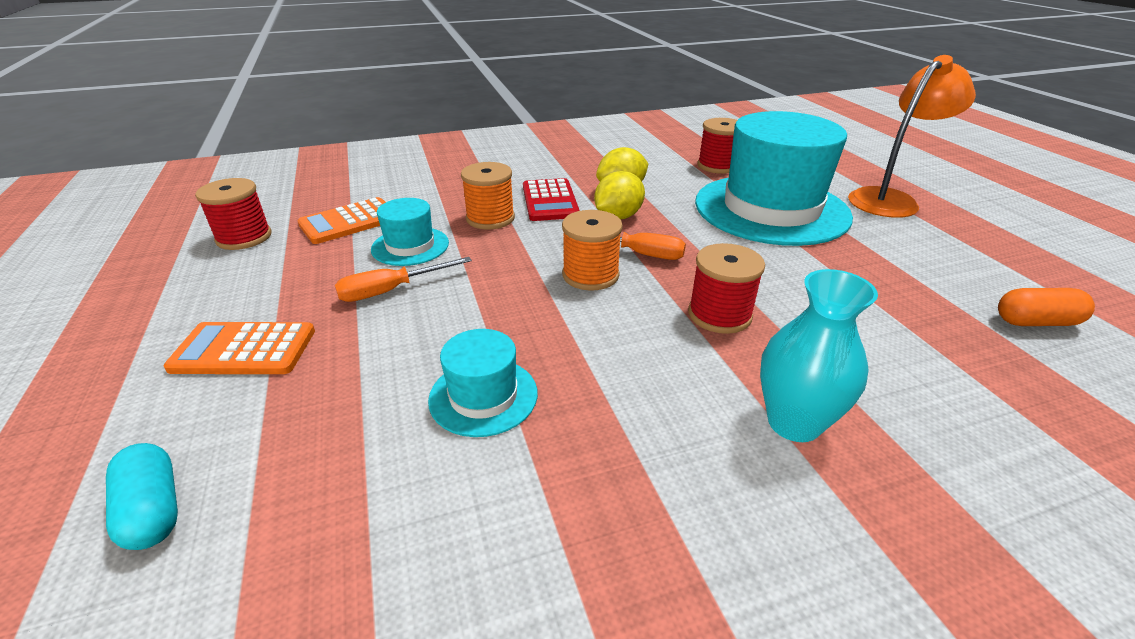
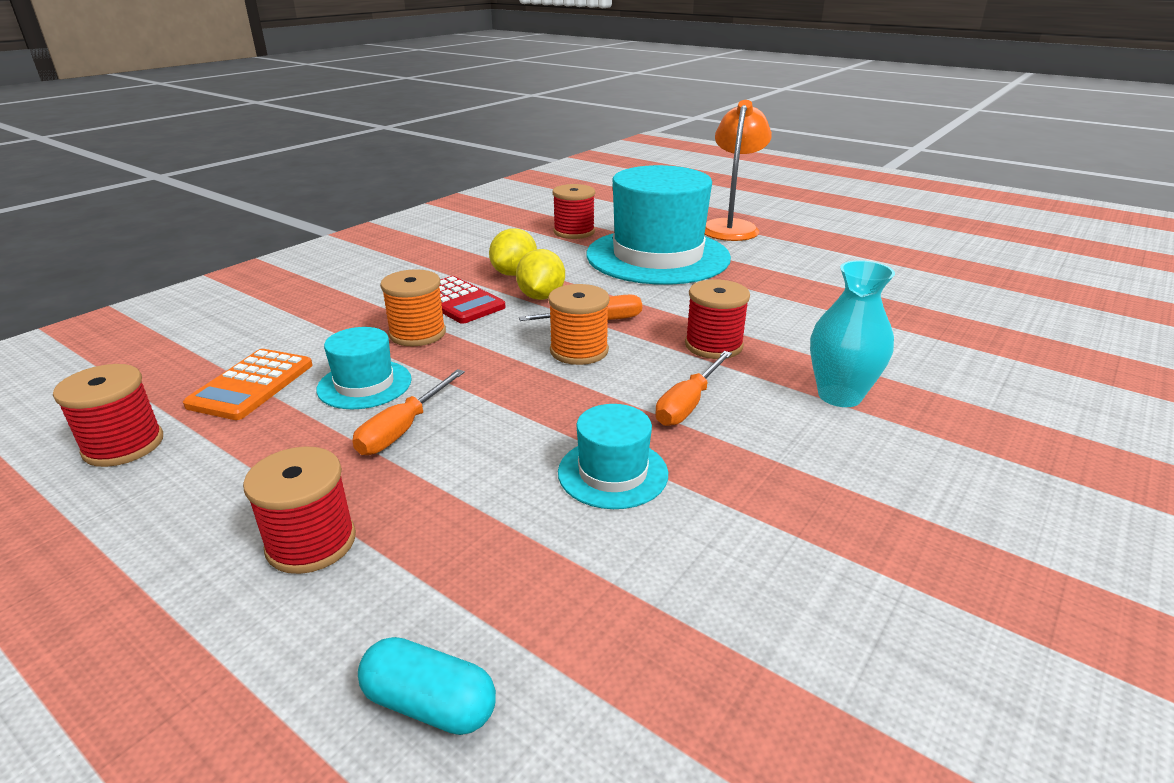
camera: 35 degrees left, 5 degrees down
orange calculator [164,322,315,374] -> red spool [243,446,356,574]
orange capsule [998,288,1095,326] -> none
none -> orange screwdriver [655,351,732,426]

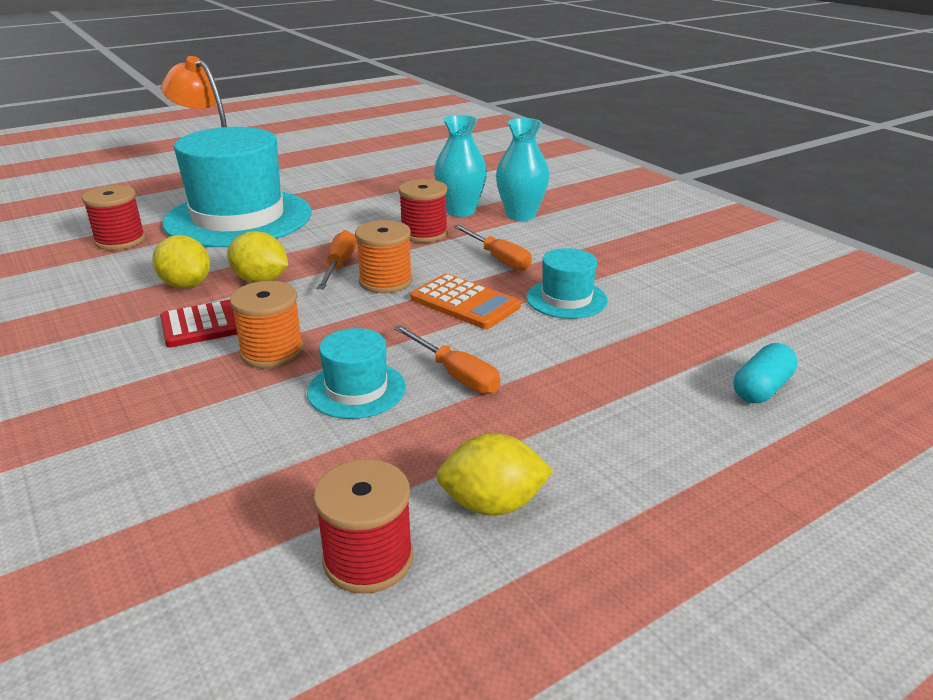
camera: 70 degrees left, 0 degrees up
orange calculator [183,349,312,420] -> orange calculator moved to [410,274,521,329]
red spool [243,446,356,574] -> none
none -> turquoise vase [434,115,487,217]
none -> yellow lemon [436,433,554,516]

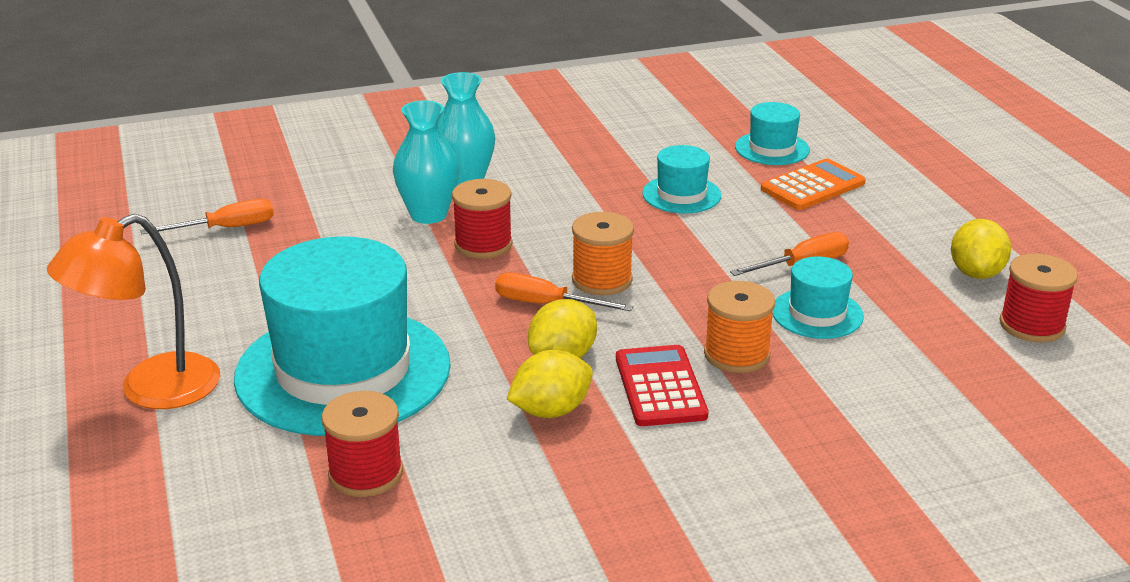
camera: 75 degrees left, 0 degrees up
orange calculator [410,274,521,329] -> orange calculator moved to [761,159,866,210]
orange screwdriver [453,225,532,271] -> orange screwdriver moved to [140,199,274,234]
turquoise capsule [734,343,798,403] -> none
none -> turquoise hat [735,102,810,165]

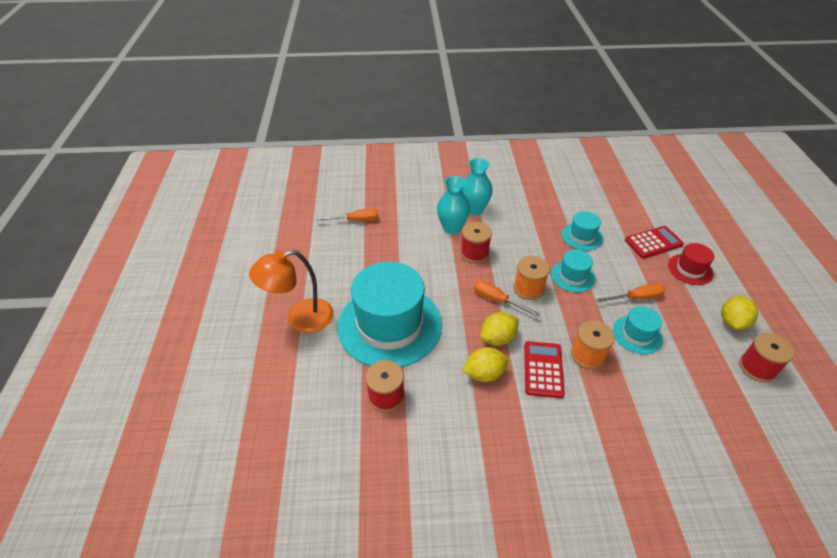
camera: 15 degrees right, 15 degrees up
turquoise hat [735,102,810,165] -> turquoise hat moved to [551,250,595,292]
orange calculator [761,159,866,210] -> red calculator [625,226,684,258]
none -> red hat [668,243,714,285]

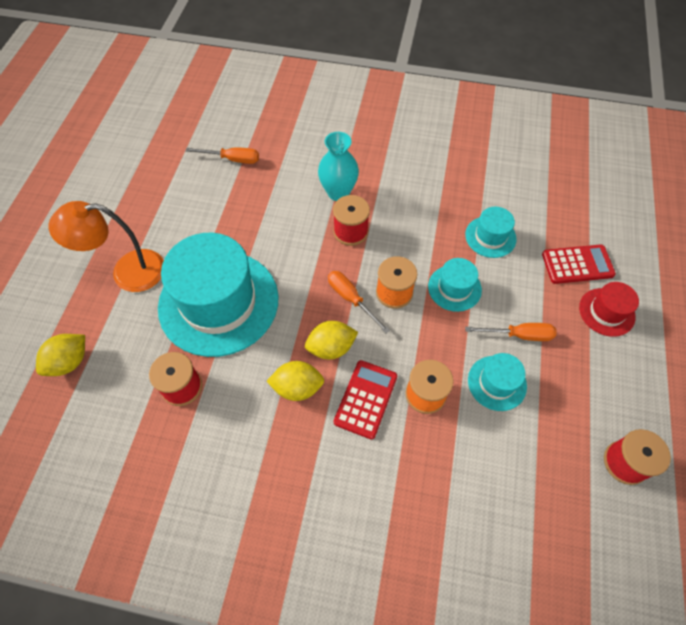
camera: 15 degrees right, 15 degrees up
turquoise vase [462,158,493,215] -> none
yellow lemon [721,296,758,330] -> yellow lemon moved to [36,334,85,376]

